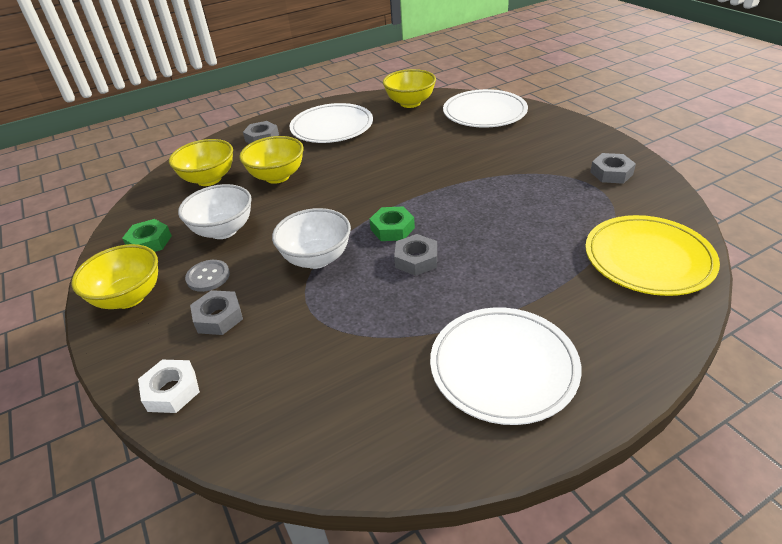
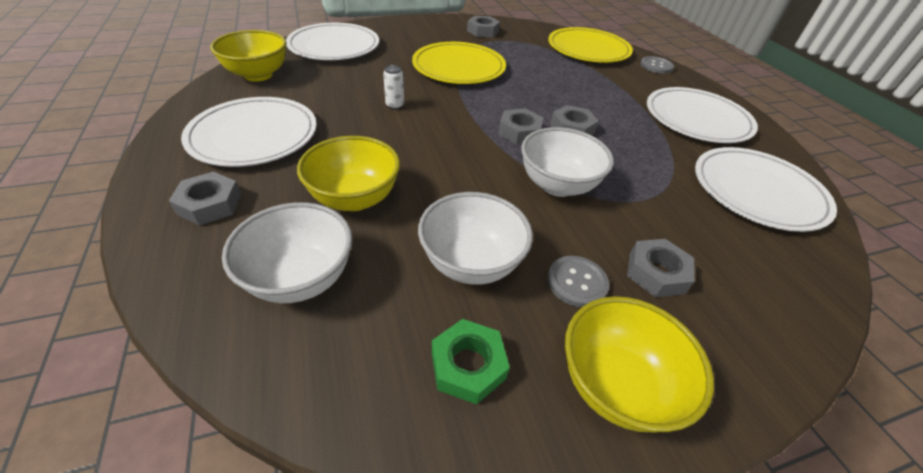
camera: 85 degrees left, 5 degrees up
white nut [138,360,200,413] -> none
yellow bowl [169,139,233,186] -> white bowl [222,202,352,303]
green nut [369,207,415,241] -> grey nut [498,108,543,145]
none -> white can [383,65,404,110]
none -> yellow plate [412,42,506,84]
none -> grey button [640,56,674,74]
none -> white plate [695,147,837,232]

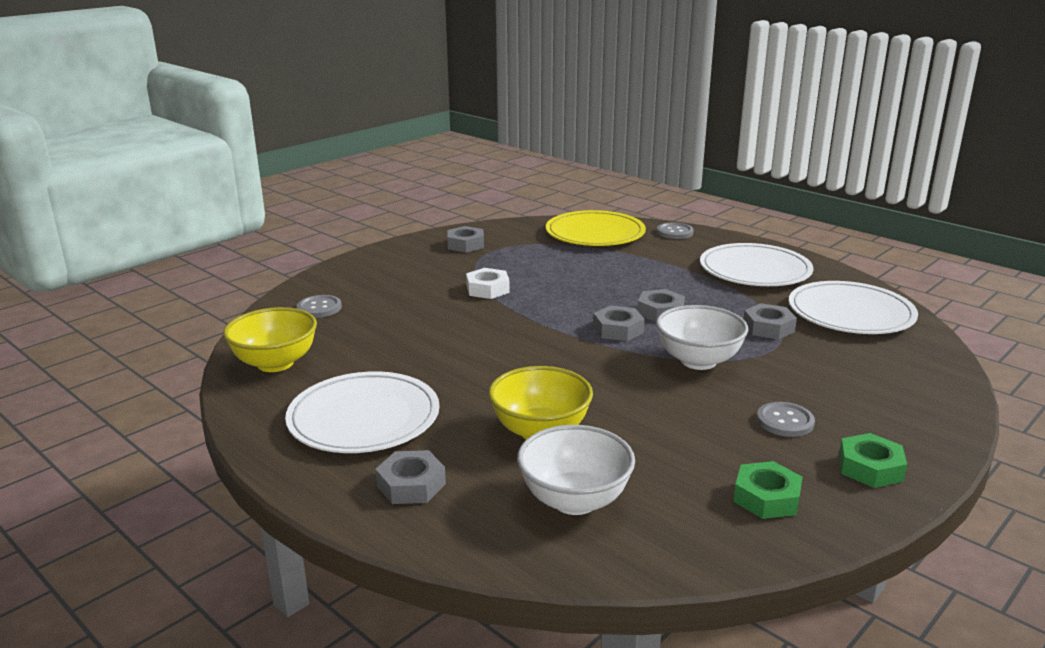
camera: 25 degrees left, 20 degrees down
white plate [286,23,379,60] -> grey button [297,295,342,318]
white can [383,65,404,110] -> none
yellow plate [412,42,506,84] -> white nut [466,268,510,299]
white bowl [418,192,533,285] -> none
yellow bowl [565,296,714,432] -> green nut [839,433,907,488]
grey nut [627,239,695,297] -> grey nut moved to [744,303,797,340]

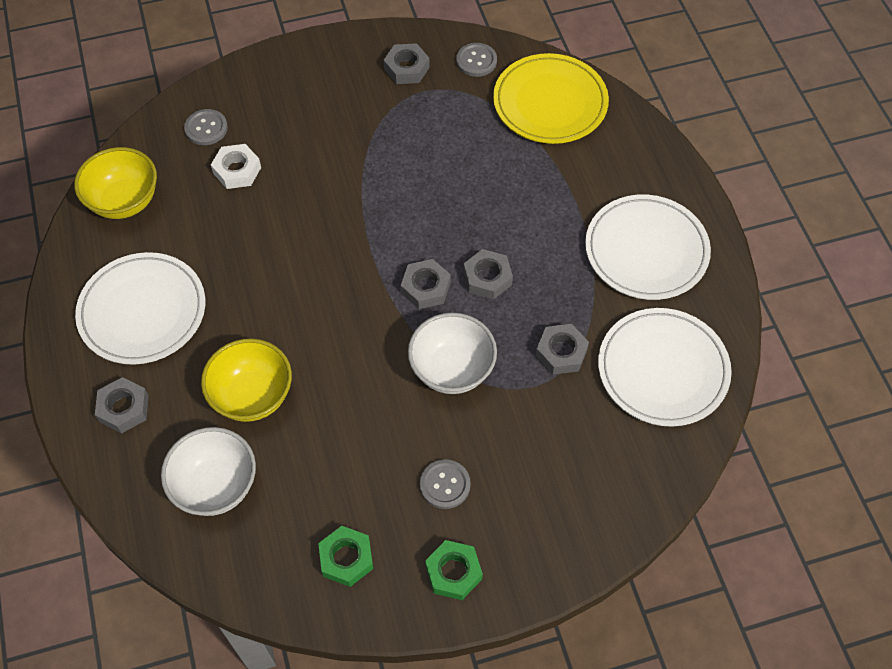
camera: 30 degrees right, 35 degrees up
white nut [466,268,510,299] -> white nut moved to [211,144,261,189]
grey button [657,223,694,239] -> grey button moved to [456,43,497,77]

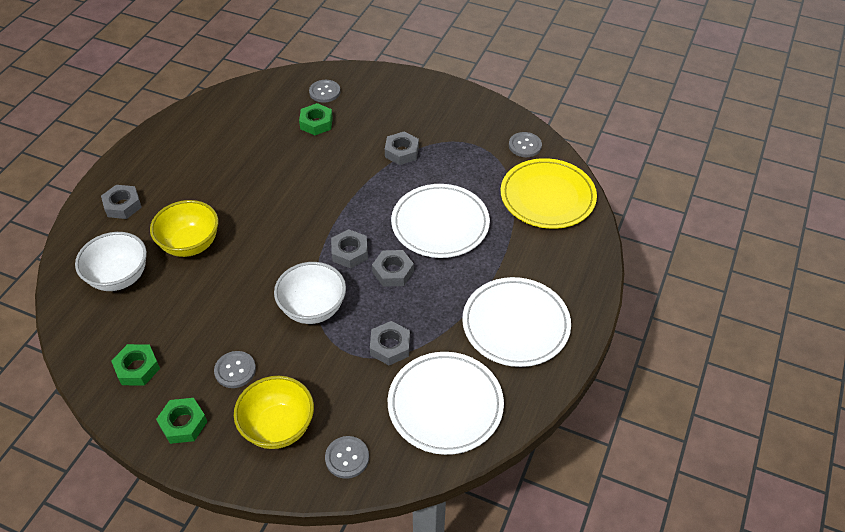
camera: 40 degrees right, 10 degrees down
yellow bowl [74,147,157,219] -> yellow bowl moved to [234,376,314,449]
white plate [75,252,205,365] -> white plate moved to [391,184,490,258]
white nut [211,144,261,189] -> green nut [299,103,333,135]
grey nut [384,43,430,84] -> grey nut moved to [385,132,419,165]
none -> grey button [325,436,369,479]

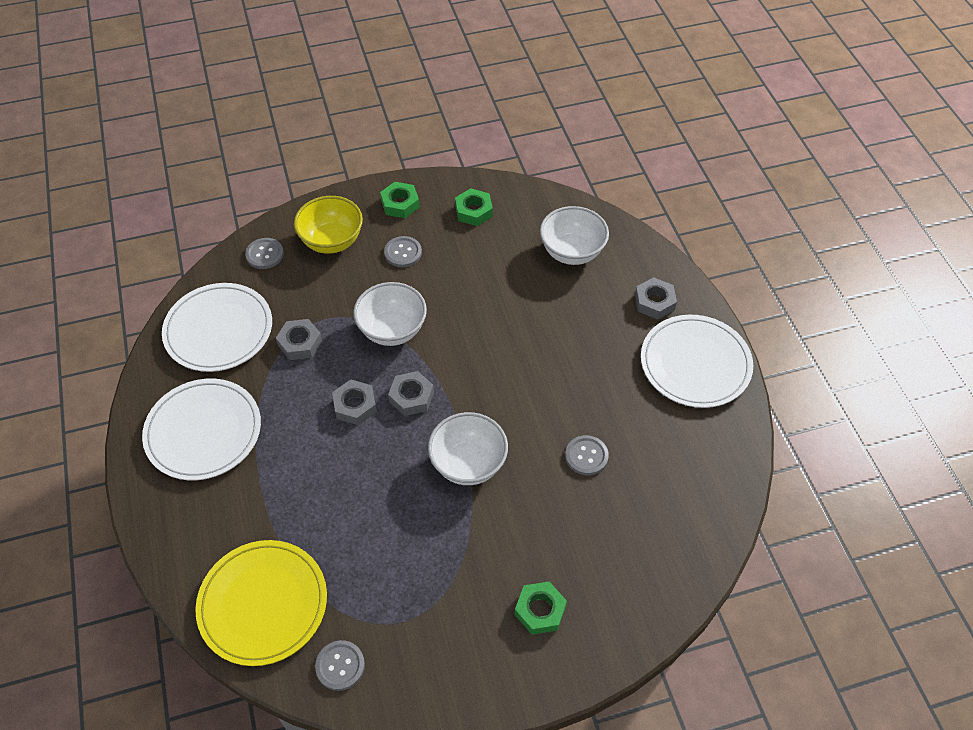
camera: 140 degrees right, 5 degrees up
yellow bowl [150,200,218,257] -> none
green nut [299,103,333,135] -> green nut moved to [515,581,567,635]
grey button [309,80,340,102] -> grey button moved to [565,435,609,475]
grey nut [385,132,419,165] -> none
white plate [391,184,490,258] -> white plate moved to [641,315,753,408]
none -> white bowl [428,412,508,485]

